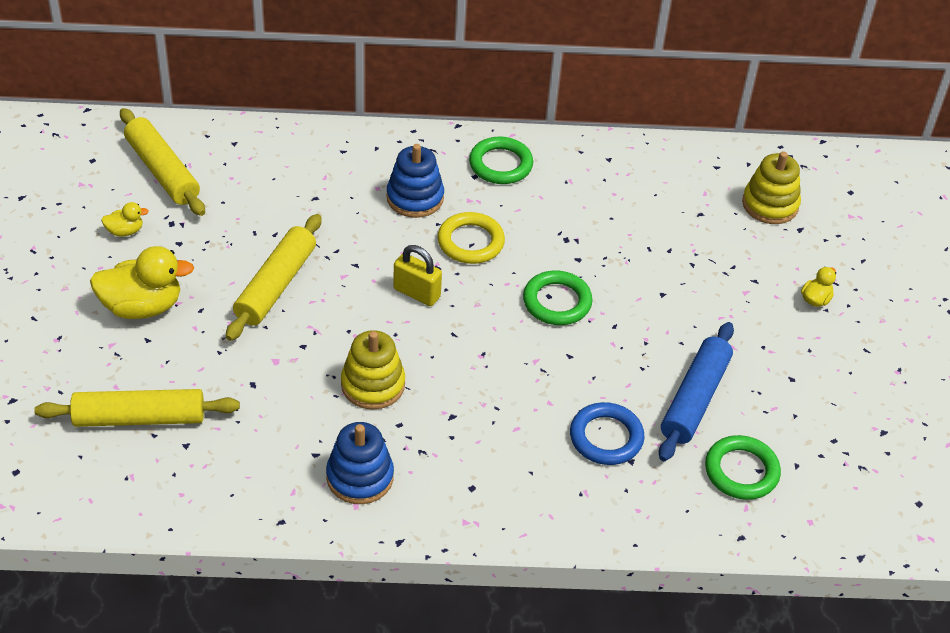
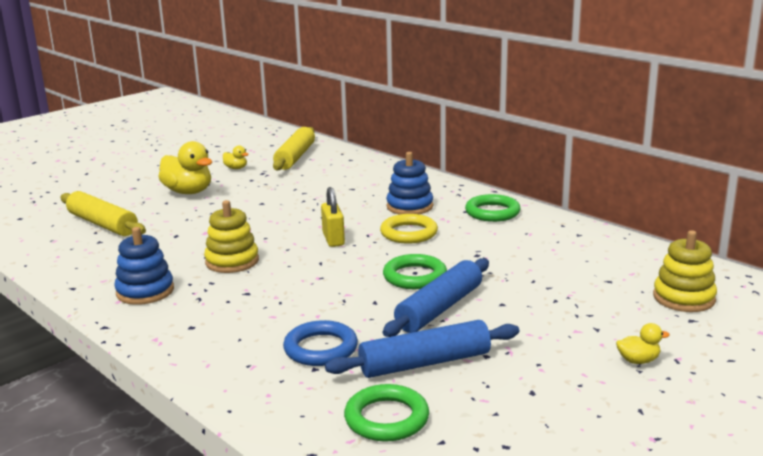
camera: 50 degrees right, 25 degrees down
yellow rolling pin [226,214,322,341] -> none
none -> blue rolling pin [383,258,489,337]

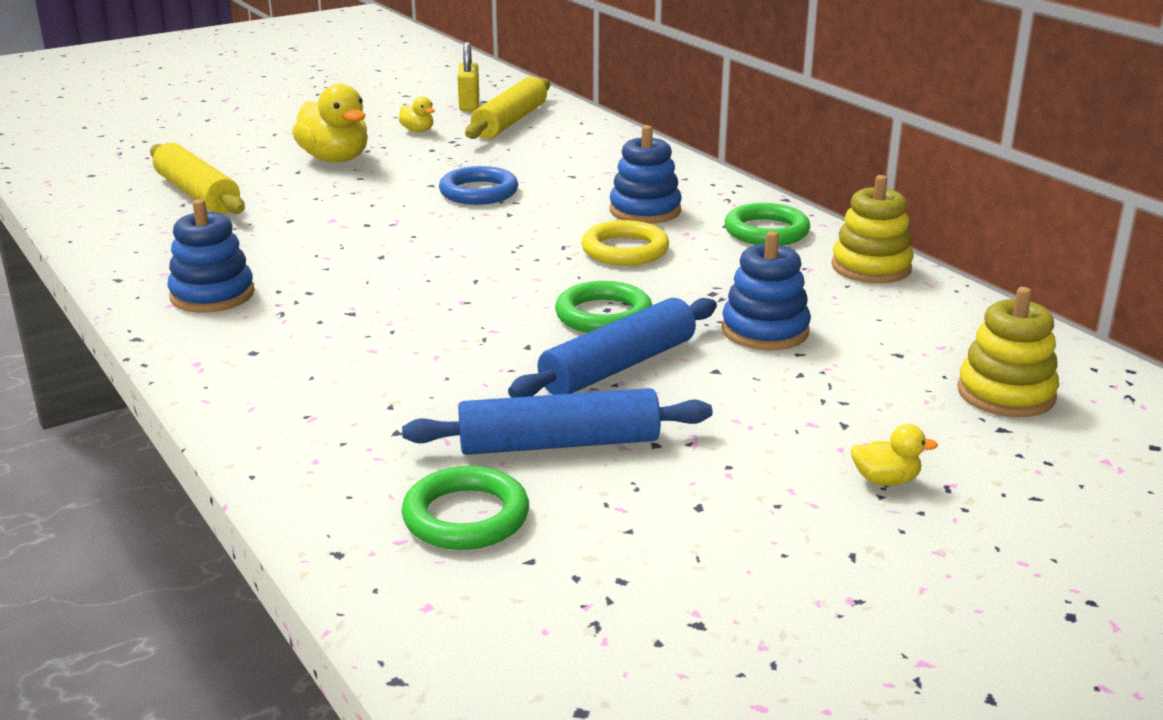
camera: 10 degrees right, 5 degrees up
yellow stacking toy [204,200,259,273] -> yellow stacking toy moved to [831,175,914,283]
blue ring [283,320,358,366] -> blue ring moved to [439,166,518,205]
yellow padlock [321,187,345,247] -> yellow padlock moved to [457,42,479,111]
none -> blue stacking toy [722,231,811,351]

